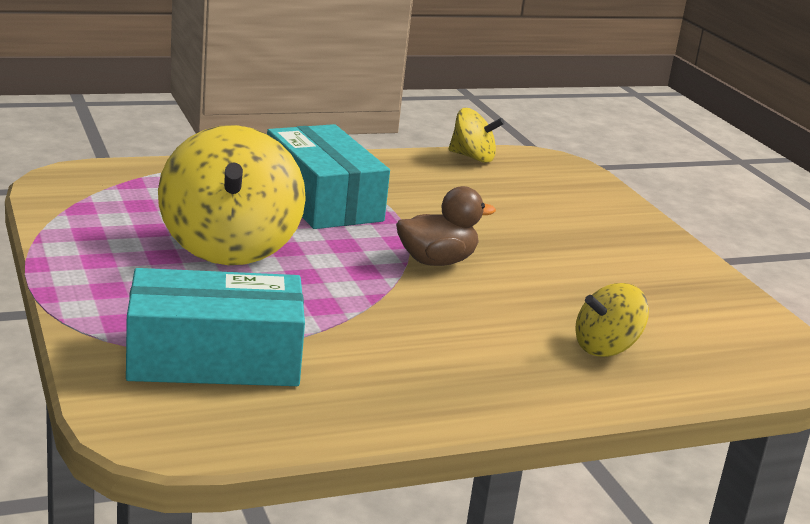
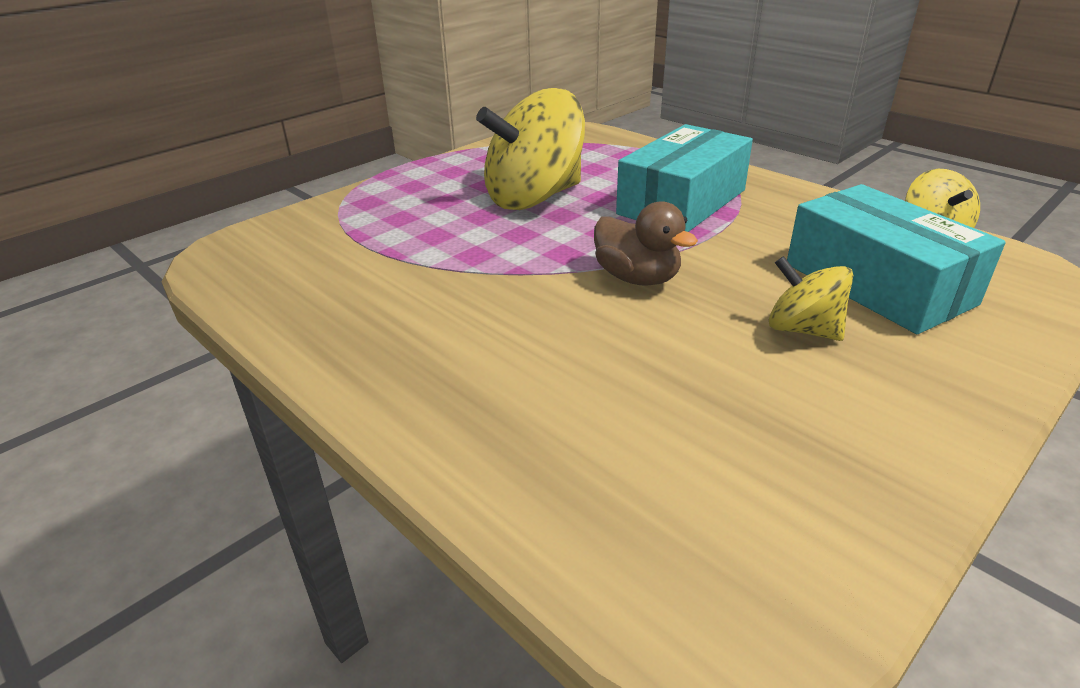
camera: 70 degrees right, 10 degrees up
turquoise box [126,268,305,386] -> turquoise box moved to [787,184,1005,334]
yellow spinning top [575,283,649,357] -> yellow spinning top moved to [769,256,853,341]

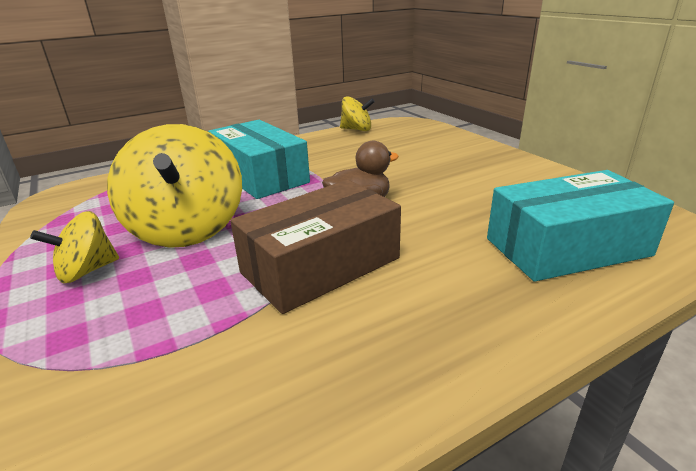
camera: 75 degrees left, 5 degrees down
yellow spinning top [769,256,853,341] -> yellow spinning top moved to [30,211,119,283]
turquoise box [787,184,1005,334] -> turquoise box moved to [487,170,674,281]
none -> brown box [230,180,401,314]

